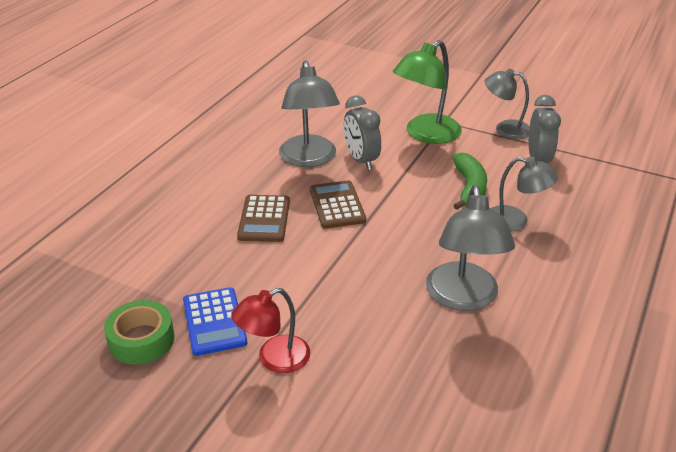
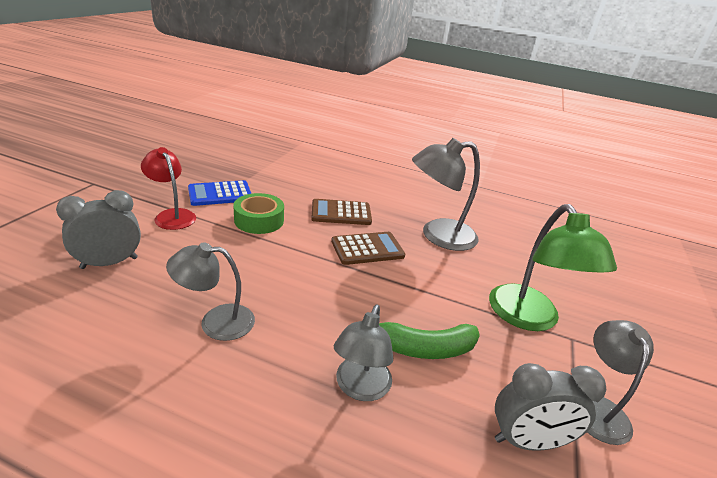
camera: 80 degrees right, 5 degrees down
green tape [104,300,174,365] -> green tape moved to [233,193,284,234]
grey clock [344,95,381,170] -> grey clock moved to [56,190,141,269]
green lamp [393,40,462,144] -> green lamp turned 135 degrees counterclockwise [489,204,617,331]
grey lamp [426,185,515,311] -> grey lamp [166,242,255,341], size x0.65

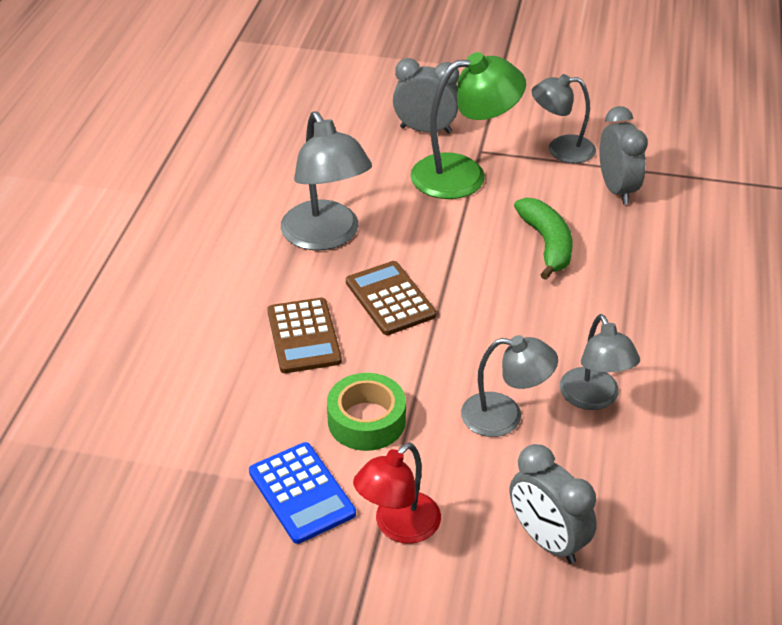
camera: 95 degrees left, 10 degrees up
grey lamp [334,304,393,401] -> grey lamp moved to [461,335,558,437]
none -> grey clock [393,58,459,133]

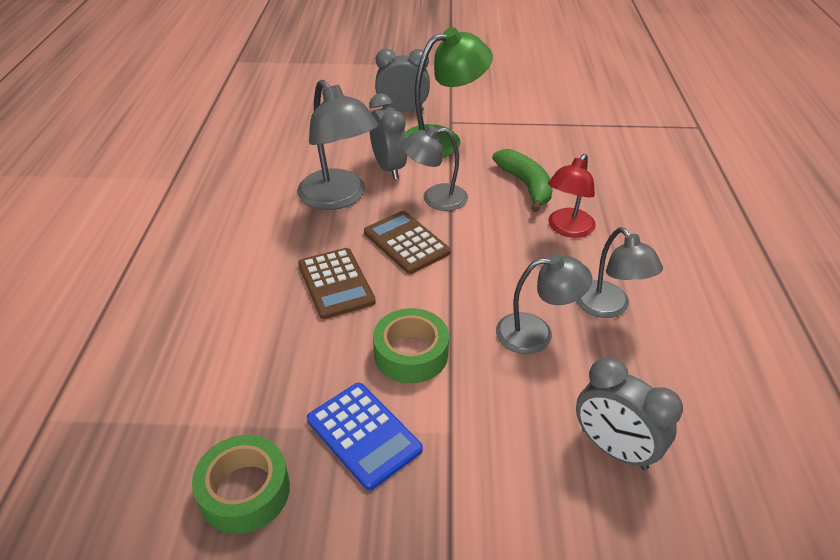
camera: 10 degrees left, 0 degrees up
red lamp [353,442,441,544] -> red lamp moved to [548,154,596,238]
grey lamp [531,74,596,163] -> grey lamp moved to [401,126,468,211]
grey clock [599,106,648,204] -> grey clock moved to [369,94,407,179]
none -> green tape [192,435,290,534]

